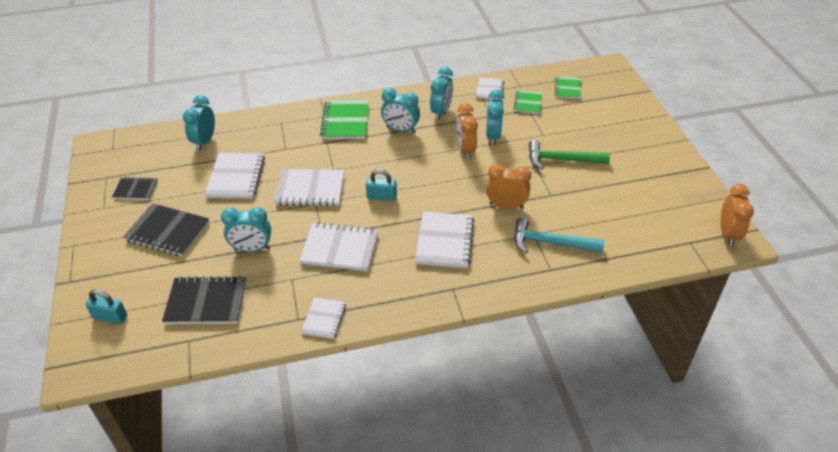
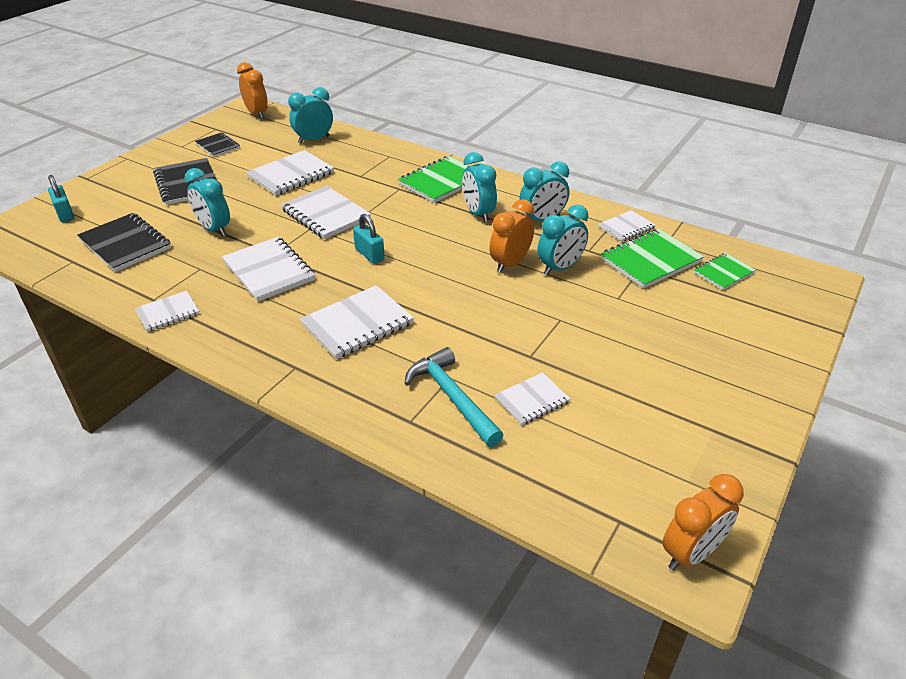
camera: 45 degrees right, 5 degrees down
orange clock [486,163,531,209] -> orange clock moved to [237,62,268,119]
green notebook [513,90,542,114] -> green notebook [601,229,704,288], size x1.68
green hammer [529,140,610,169] -> none
none -> white notebook [495,372,571,425]

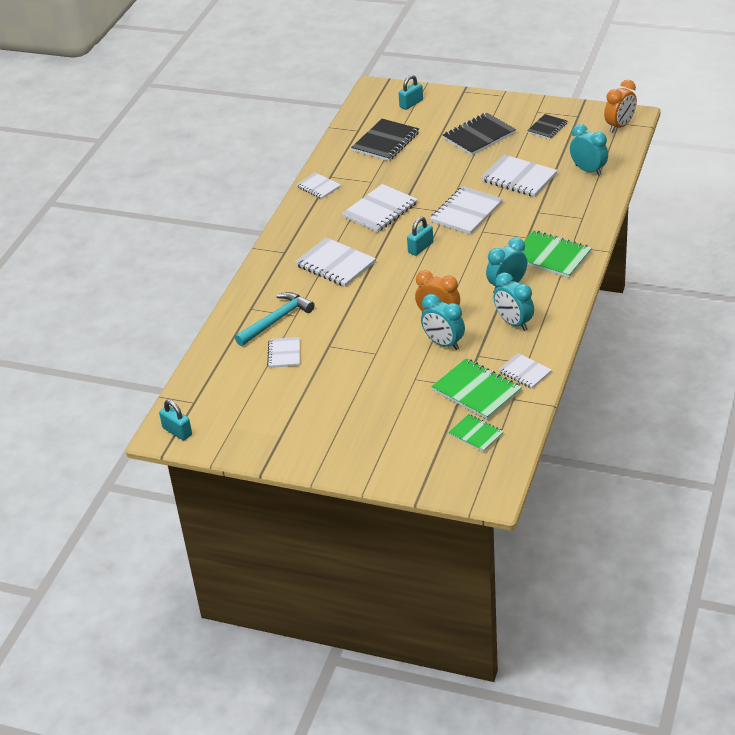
camera: 80 degrees right, 0 degrees up
turquoise clock [184,168,230,236] -> none
white notebook [495,372,571,425] -> white notebook turned 45 degrees clockwise [267,337,300,368]
orange clock [663,474,744,571] -> turquoise padlock [159,400,192,441]

